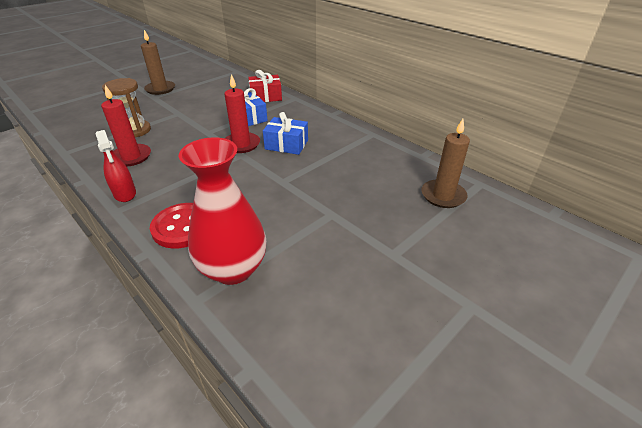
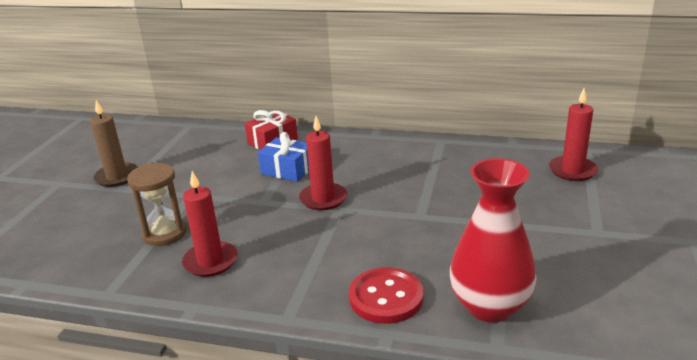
camera: 30 degrees left, 10 degrees down
red spray bottle [95,130,136,202] -> none
blue gift [263,112,308,155] -> none
brown candle [421,119,470,208] -> red candle [549,88,598,181]

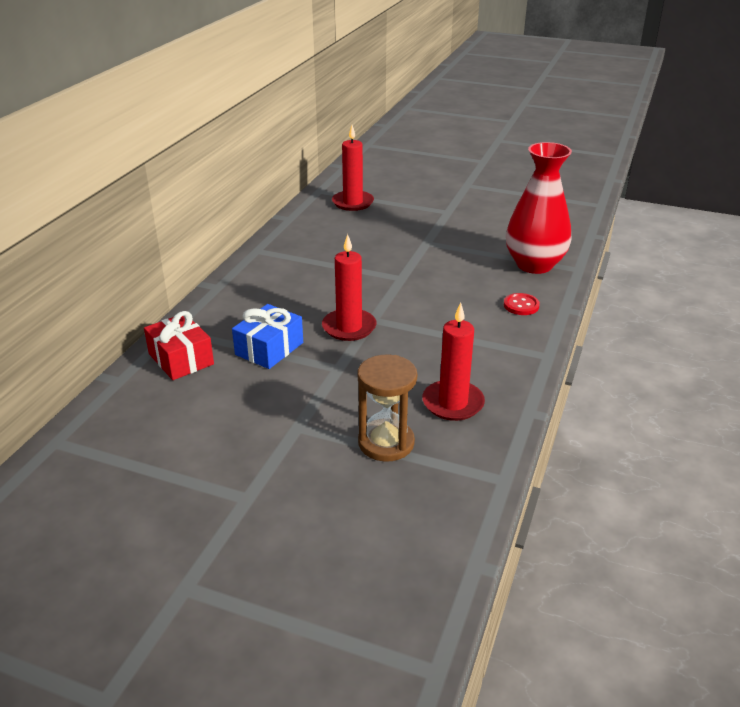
camera: 85 degrees left, 5 degrees up
brown candle [90,100,138,187] -> none
red button [349,267,424,324] -> red button [504,293,540,315], size x0.55

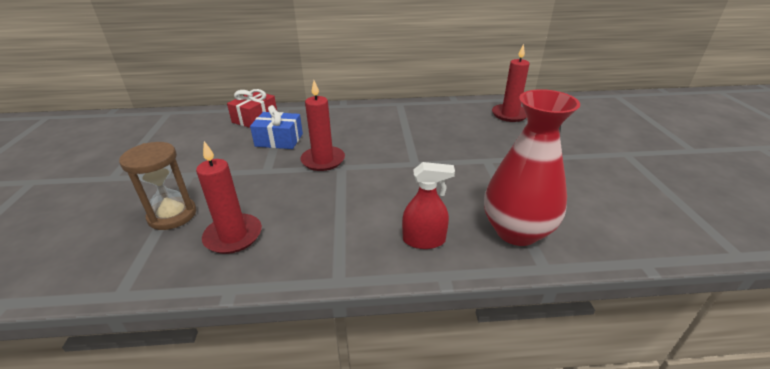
camera: 65 degrees right, 0 degrees up
red button [504,293,540,315] -> red spray bottle [402,162,455,249]

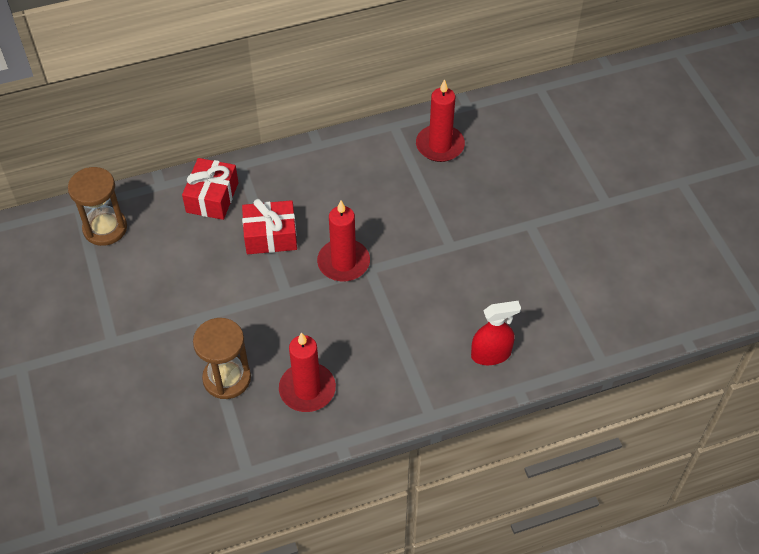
camera: 15 degrees left, 20 degrees up
blue gift [250,105,303,149] -> red gift [242,199,297,254]
red vase [484,89,580,246] -> none
red candle [492,44,529,122] -> red candle moved to [416,79,465,162]
none -> brown hourglass [68,167,127,246]

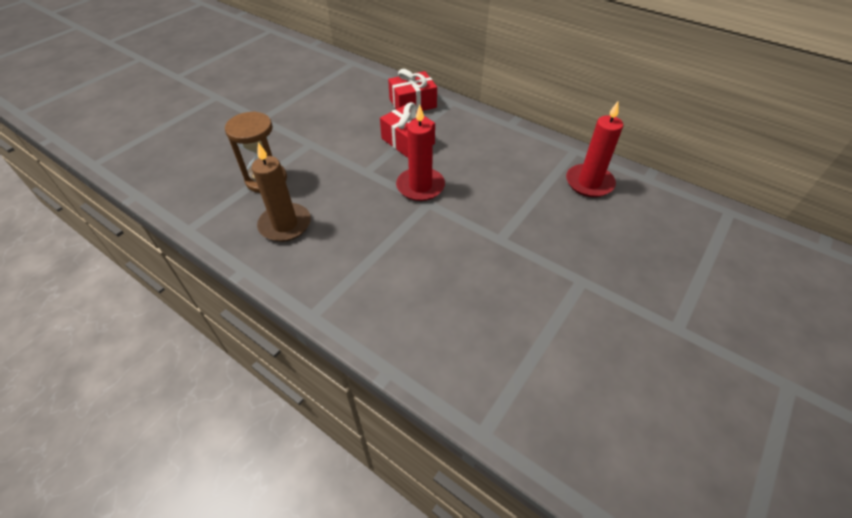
camera: 55 degrees right, 5 degrees down
brown hourglass [68,167,127,246] -> none
red candle [279,332,336,412] -> brown candle [252,143,311,242]
red spray bottle [471,301,521,365] -> none

